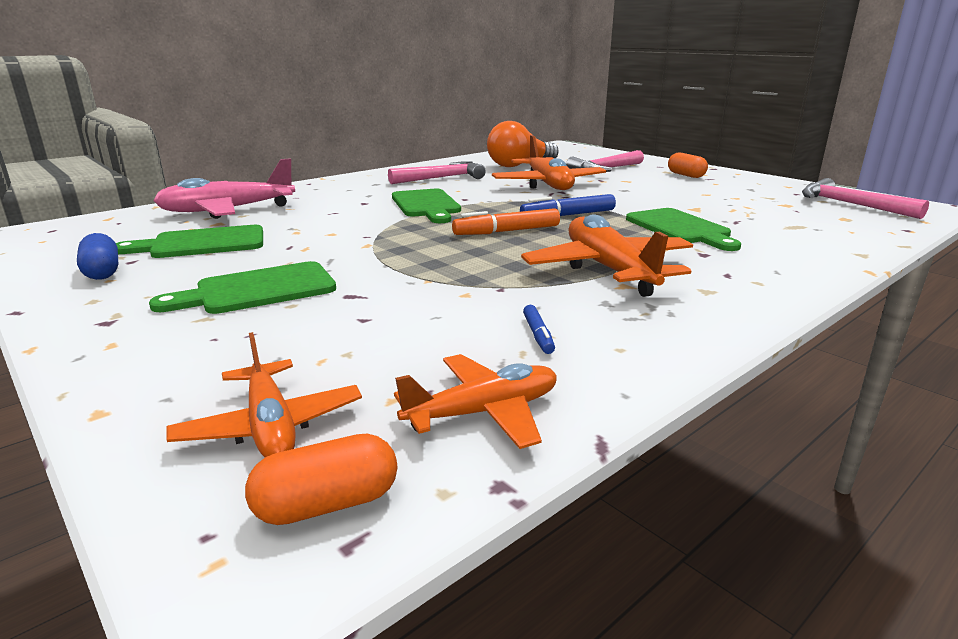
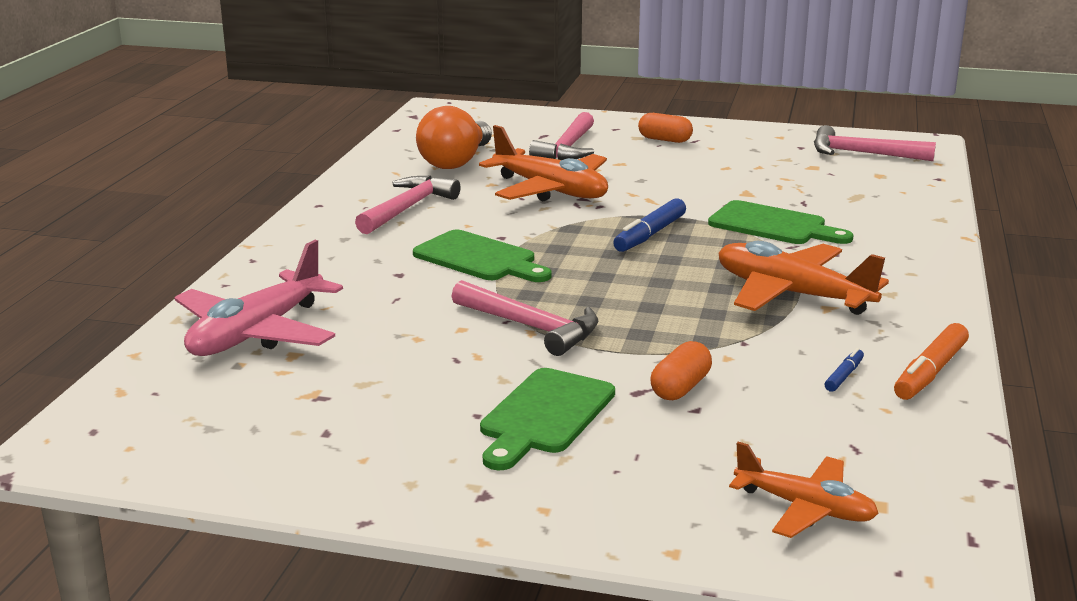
camera: 35 degrees left, 0 degrees up
blue capsule [77,233,118,280] -> none
green cutting board [116,225,263,258] -> none
orange capsule [245,434,397,525] -> orange capsule moved to [651,341,712,400]
orange plane [394,354,557,449] -> none
orange marker [452,208,560,235] -> orange marker moved to [894,323,969,400]
blue marker [523,305,555,354] -> blue marker turned 105 degrees counterclockwise [825,348,864,392]
none -> pink hammer [451,280,599,356]

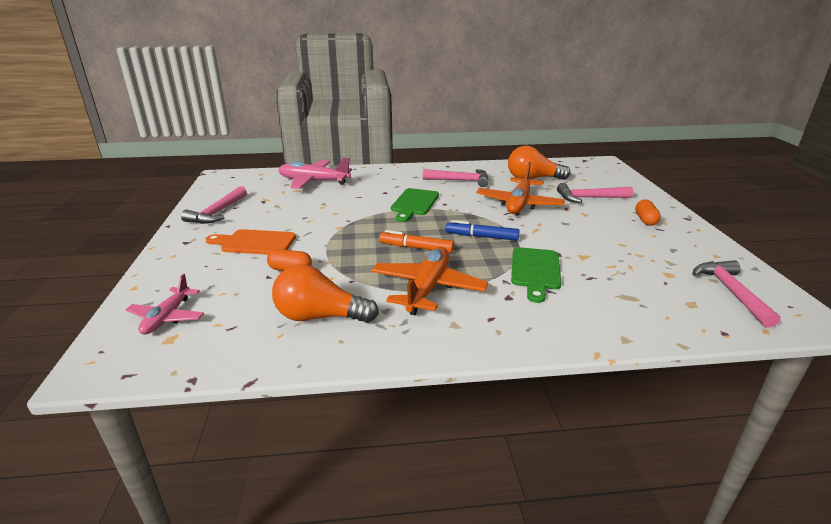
camera: 70 degrees right, 5 degrees up
pink hammer [451,280,599,356] -> pink hammer moved to [181,186,247,224]
green cutting board [480,368,615,470] -> orange cutting board [206,229,296,255]
orange plane [729,442,879,538] -> pink plane [126,274,204,335]
blue marker [825,348,864,392] -> orange light bulb [272,264,379,323]
orange marker [894,323,969,400] -> orange marker moved to [379,230,454,253]

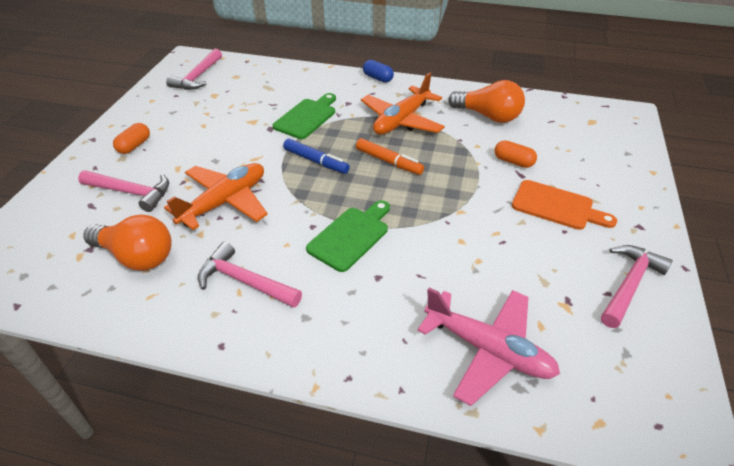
camera: 160 degrees left, 15 degrees up
pink plane [126,274,204,335] -> none
none -> blue capsule [363,60,394,83]

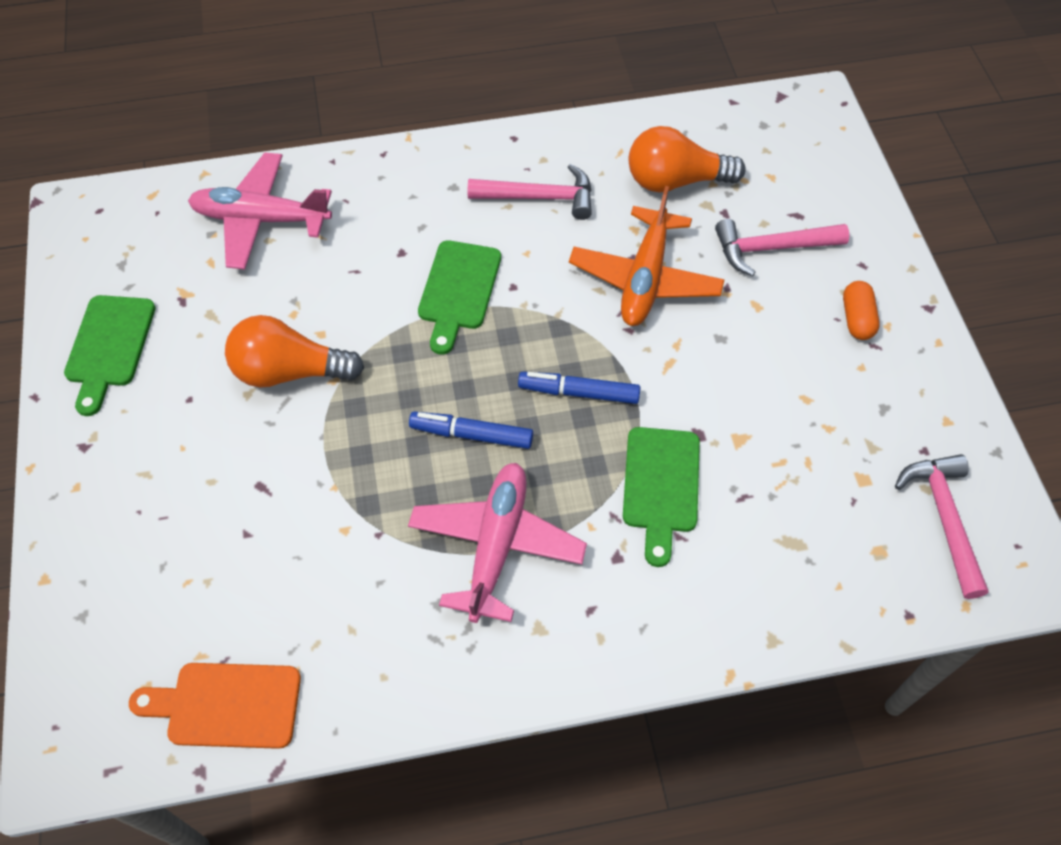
camera: 155 degrees right, 15 degrees up
orange marker [356,138,424,175] -> blue marker [409,412,533,449]
orange plane [361,72,445,135] -> pink plane [408,463,587,623]
blue capsule [363,60,394,83] -> none
orange light bulb [448,80,525,123] -> orange light bulb moved to [225,315,364,388]
orange capsule [495,140,537,168] -> none
orange cutting board [512,180,617,230] -> orange cutting board moved to [129,663,301,749]
pink hammer [601,245,673,328] -> green cutting board [64,295,156,416]

